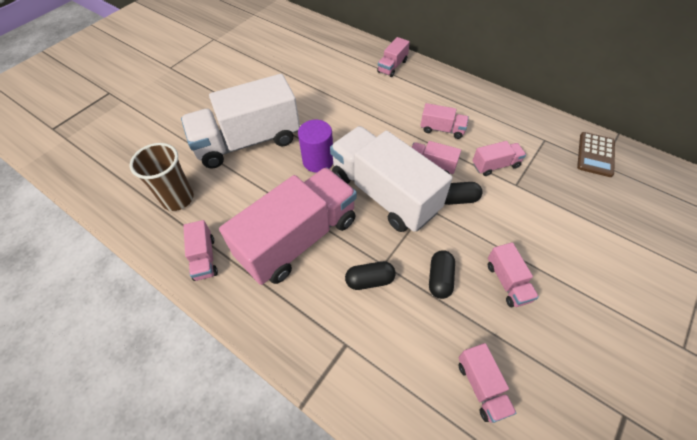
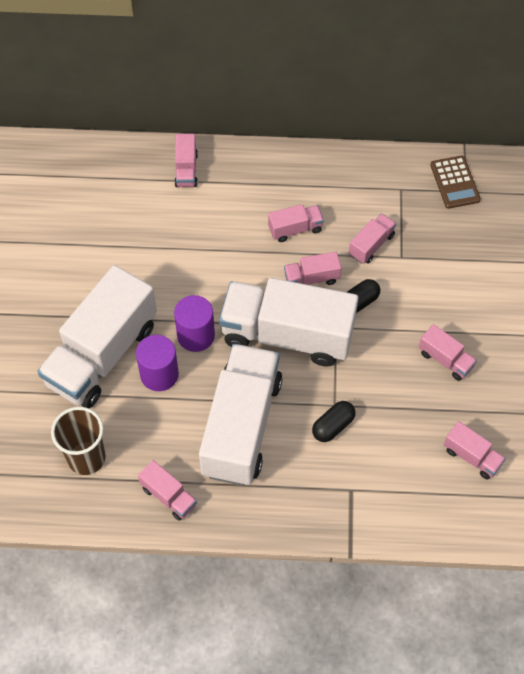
camera: 35 degrees left, 5 degrees up
pink truck [219,167,357,285] -> white truck [199,344,282,486]
black capsule [429,250,455,299] -> none
none -> purple cylinder [136,335,179,391]

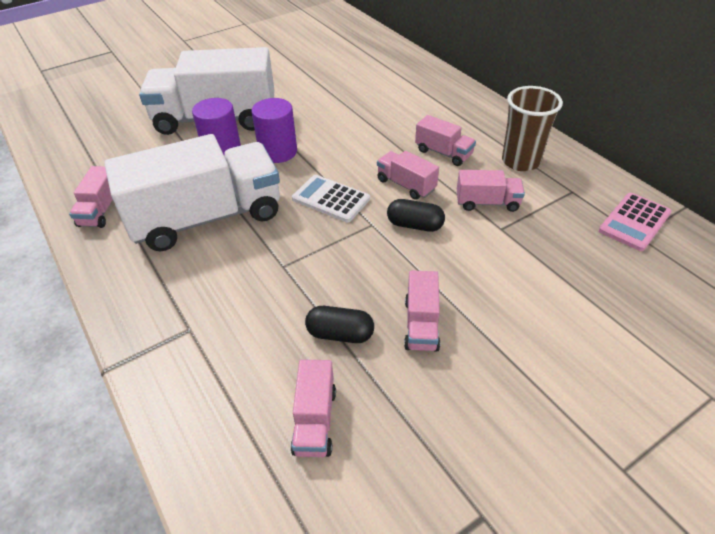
camera: 55 degrees right, 15 degrees down
brown cup [51,407,106,475] -> brown cup moved to [502,86,563,171]
pink truck [174,134,198,187] -> none
white truck [219,278,358,367] -> white calculator [292,175,370,222]
black capsule [312,401,355,442] -> black capsule moved to [305,306,374,343]
brown calculator [430,156,481,209] -> pink calculator [599,193,672,251]

